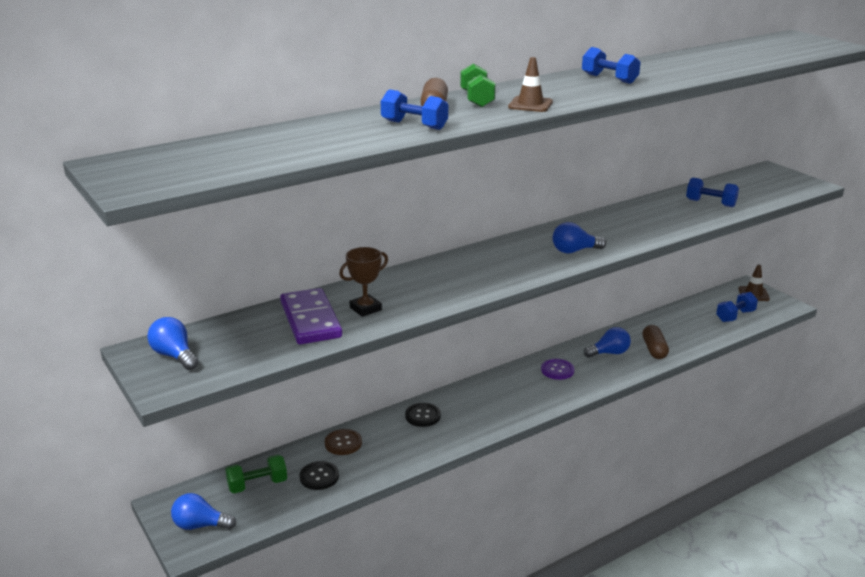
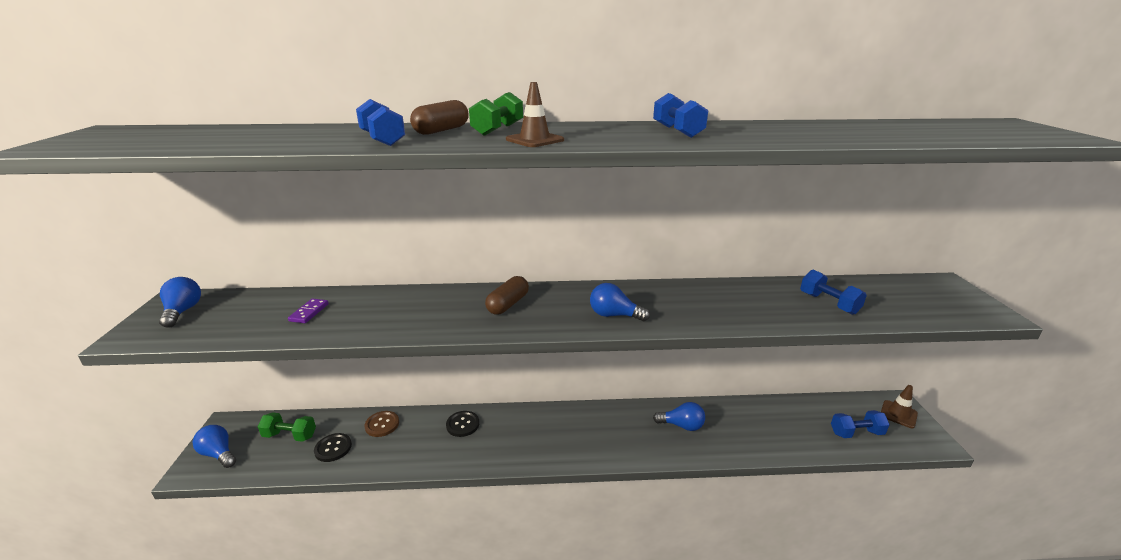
camera: 30 degrees right, 0 degrees up
purple domino [280,288,342,344] -> purple domino [288,299,329,323], size x0.46
brown trophy [339,247,388,317] -> none
purple button [541,359,574,380] -> none
brown capsule [642,325,669,359] -> brown capsule moved to [485,276,529,315]

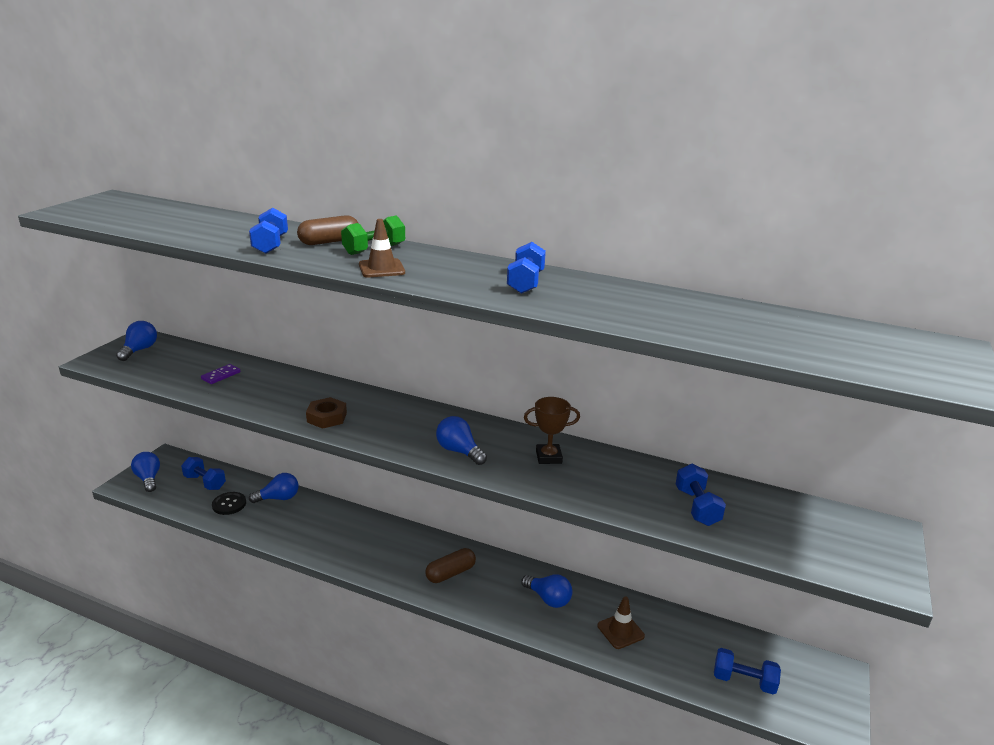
camera: 25 degrees right, 0 degrees up
green dumbbell [258,412,316,442] -> blue dumbbell [181,457,226,490]
brown button [364,411,399,437] -> blue light bulb [249,473,299,503]
black button [446,411,479,437] -> none
brown capsule [485,276,529,315] -> brown capsule moved to [425,548,476,583]
brown traffic cone [881,385,918,428] -> brown traffic cone moved to [597,596,645,649]
none -> brown nut [306,397,347,429]
none -> brown trophy [524,397,580,464]

